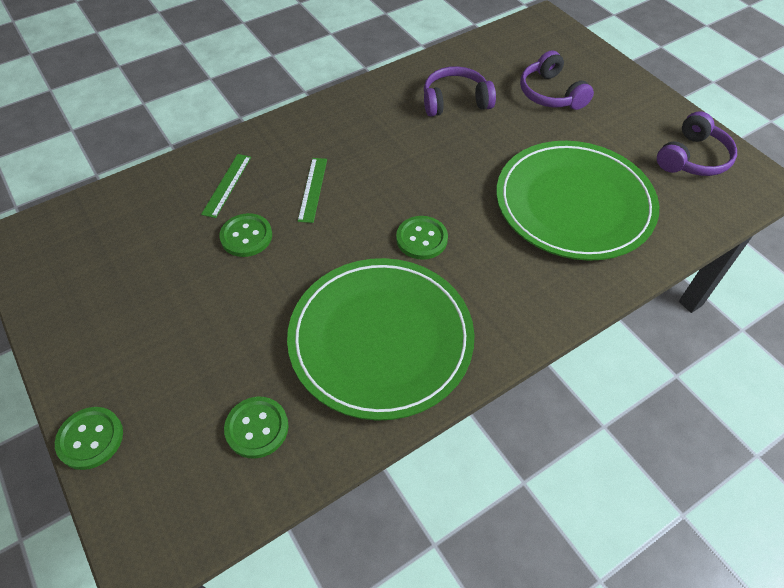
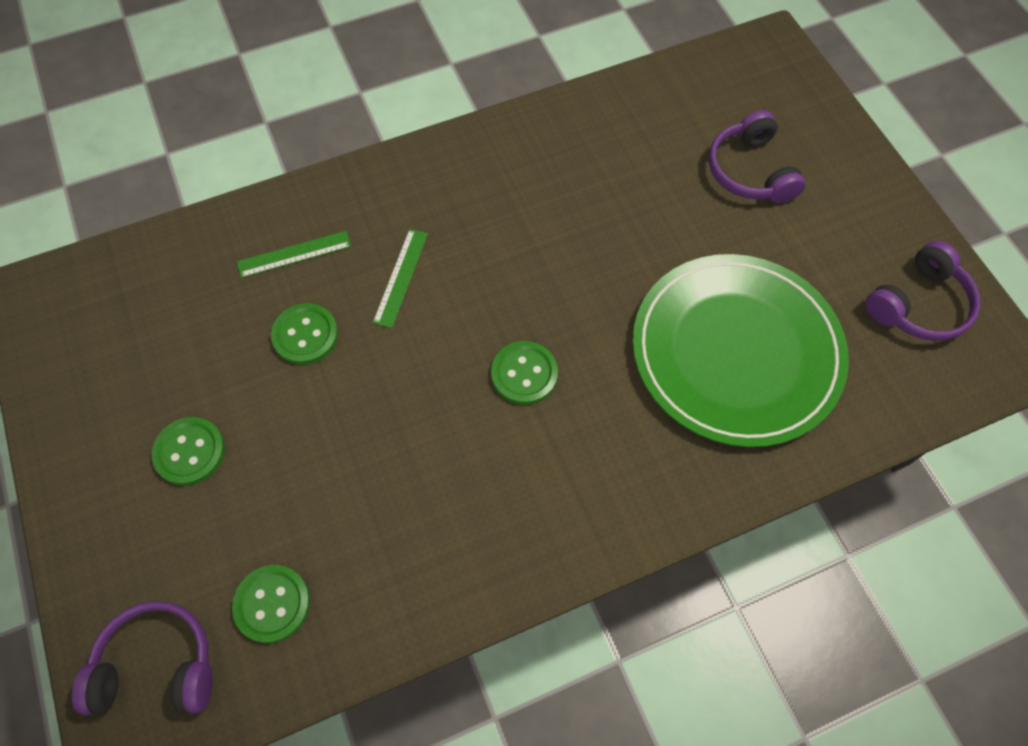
camera: 10 degrees right, 10 degrees up
green button [55,407,123,470] -> green button moved to [152,417,225,486]
green ruler [201,154,251,218] -> green ruler turned 45 degrees clockwise [237,231,351,278]
green plate [287,258,474,421] -> none
purple headphones [424,66,496,116] -> purple headphones moved to [72,601,213,715]

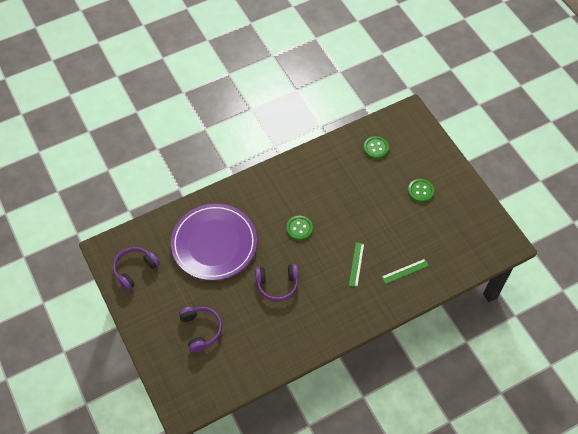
camera: 175 degrees right, 5 degrees down
purple headphones [72,601,213,715] -> purple headphones moved to [255,264,299,301]
green button [271,303,338,365] -> none
green plate [633,254,849,447] -> purple plate [171,204,257,280]

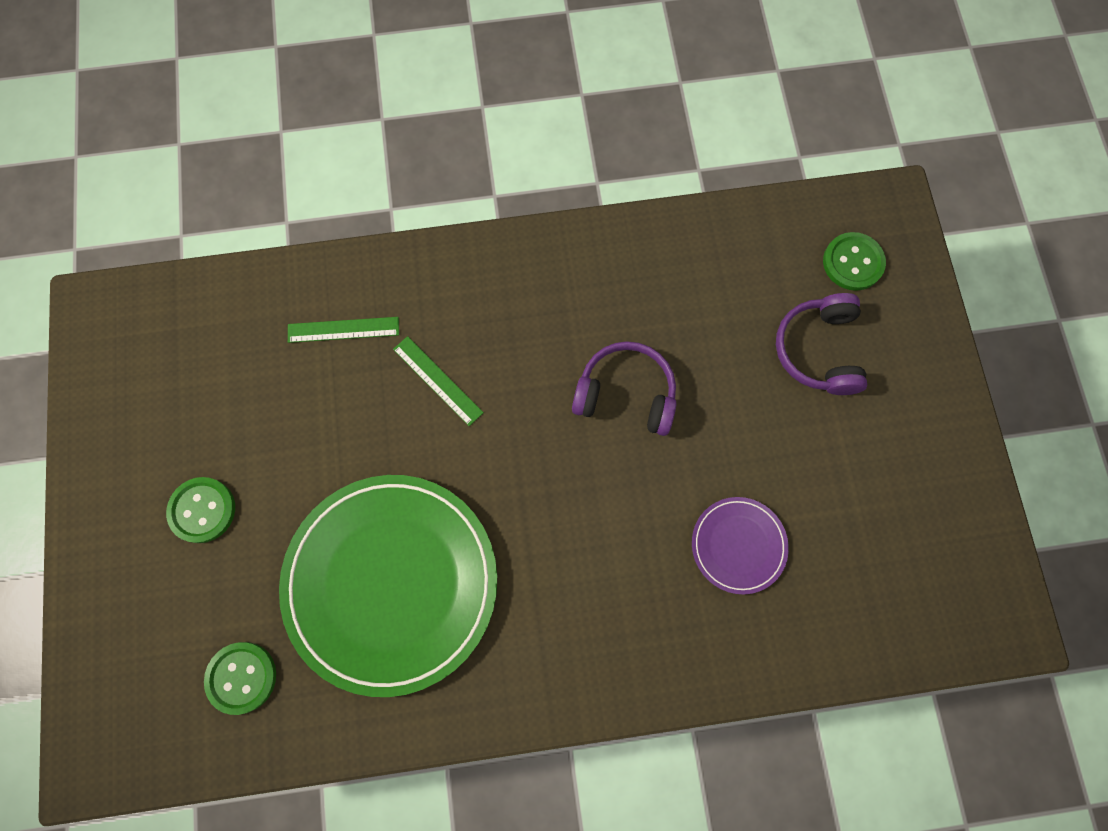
camera: 160 degrees left, 15 degrees up
purple headphones [113,247,160,290] -> none
purple plate [171,204,257,280] -> purple plate [692,497,789,595], size x0.45
green button [286,216,313,240] -> green button moved to [823,232,886,291]
green ruler [349,243,364,287] -> green ruler turned 75 degrees counterclockwise [393,336,484,426]
none -> green plate [279,475,497,697]

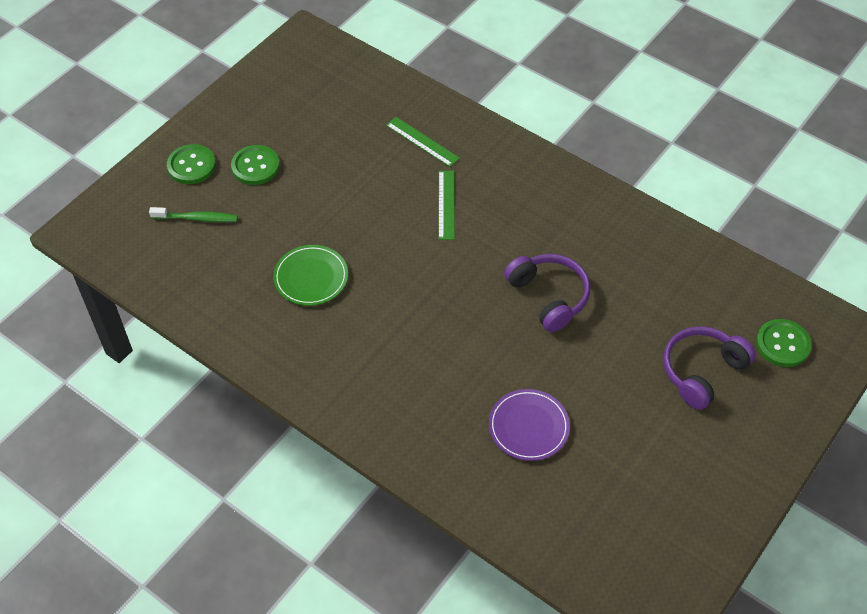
camera: 45 degrees right, 20 degrees down
green button [204,642,276,715] -> green button moved to [167,144,216,184]
green plate [279,475,497,697] -> green plate [273,245,348,306], size x0.45
none -> green toothbrush [149,207,238,222]

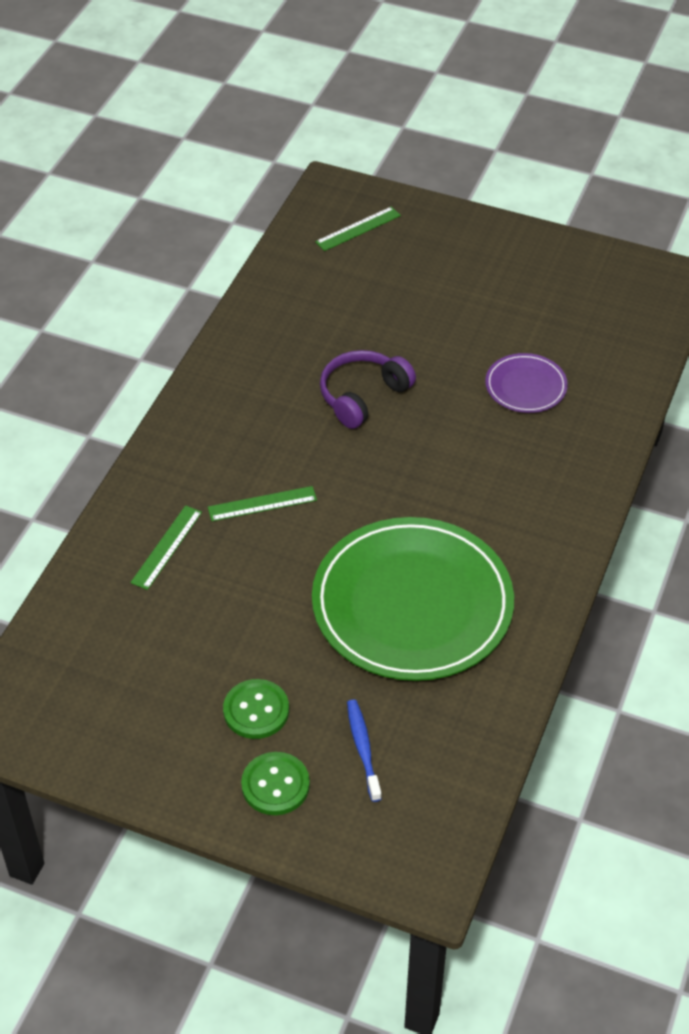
camera: 105 degrees left, 5 degrees down
green toothbrush [149,207,238,222] -> blue toothbrush [347,700,382,802]
green plate [273,245,348,306] -> green plate [312,517,514,681], size x2.20
purple headphones [663,326,756,410] -> none
green button [756,319,812,367] -> green ruler [315,207,401,251]

